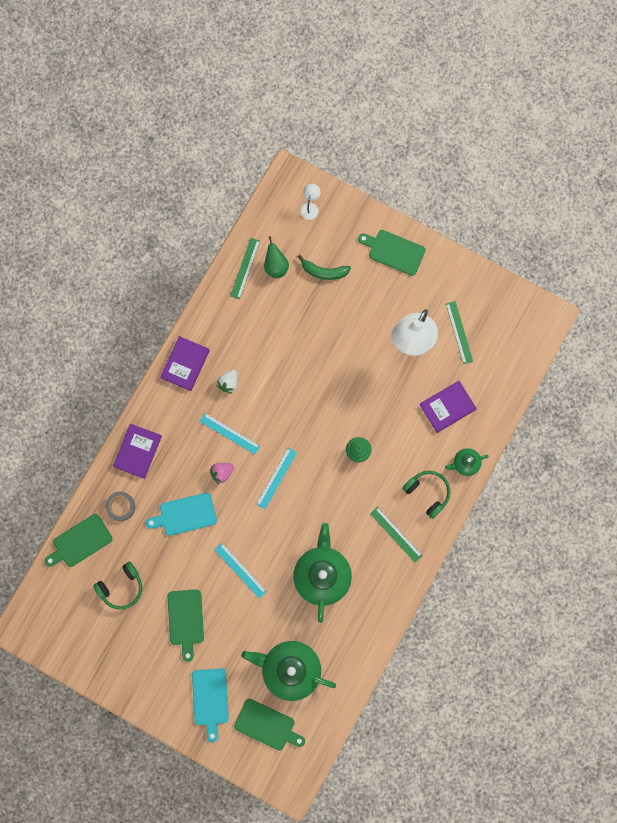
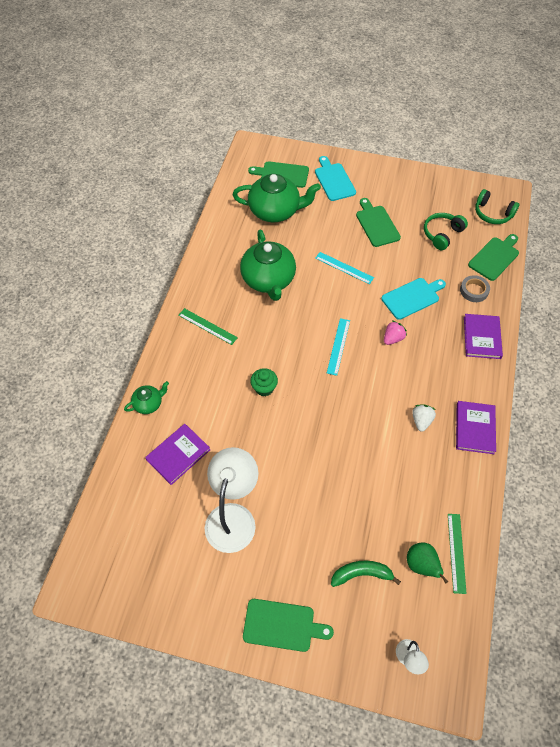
camera: 165 degrees right, 20 degrees down
turquoise ruler [200,413,260,454] -> none
green headphones [402,471,451,519] -> green headphones moved to [475,189,519,224]
green ruler [446,301,473,364] -> none

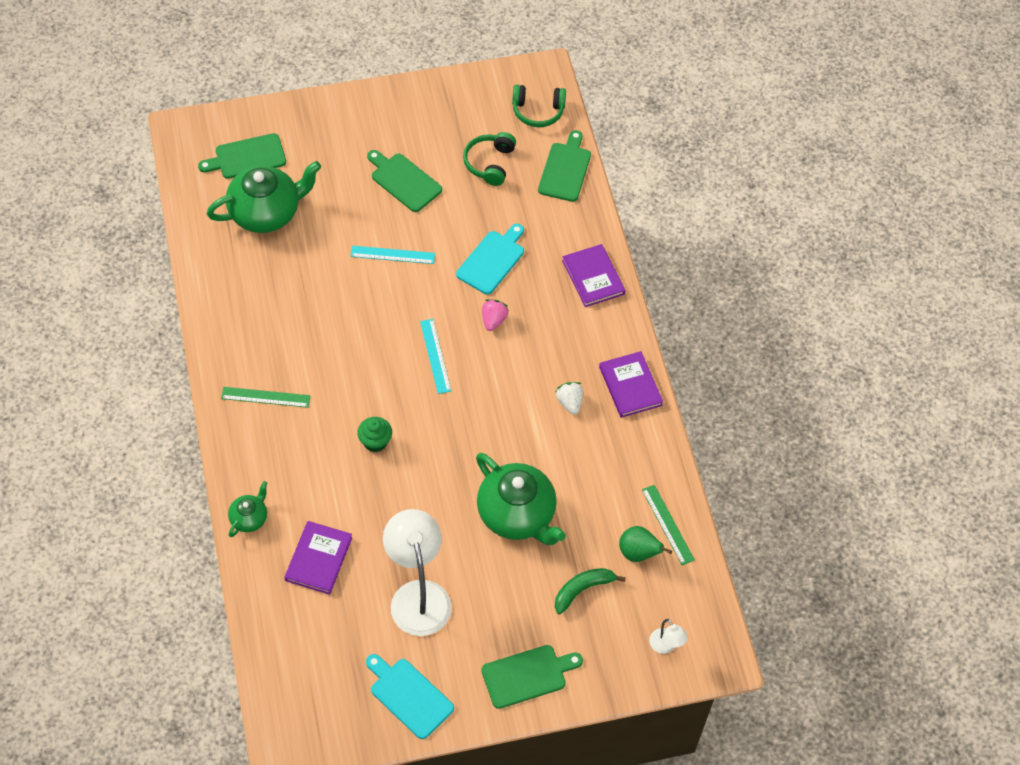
camera: 30 degrees left, 0 degrees up
green teapot [240,230,296,301] -> green teapot moved to [476,453,566,545]
turquoise cutting board [315,156,356,201] -> turquoise cutting board moved to [366,654,454,739]
grey tape [460,275,490,302] -> none

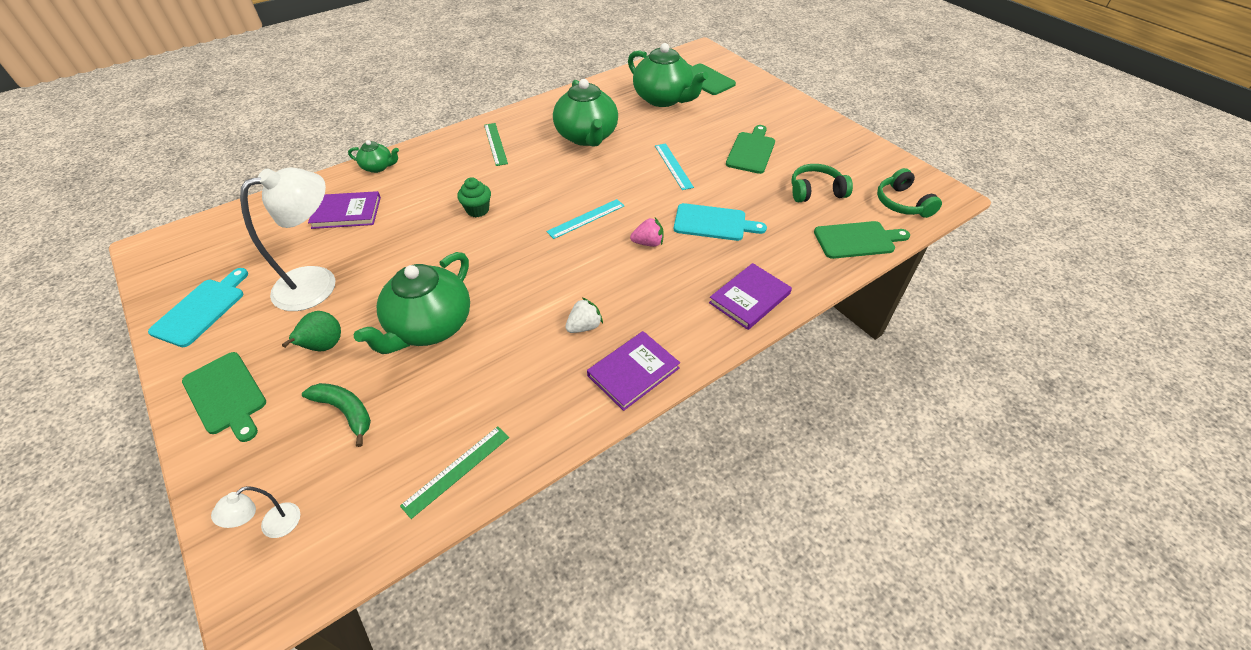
camera: 70 degrees right, 10 degrees down
green pear [619,526,672,562] -> green pear moved to [282,311,341,351]
none -> green teapot [553,79,618,147]

